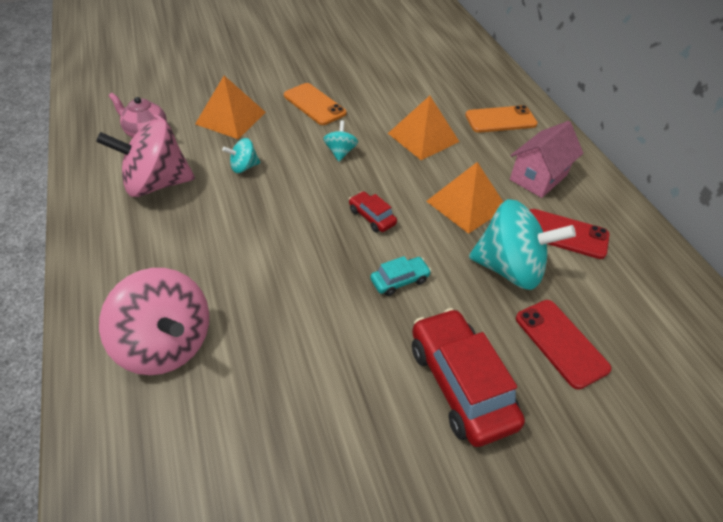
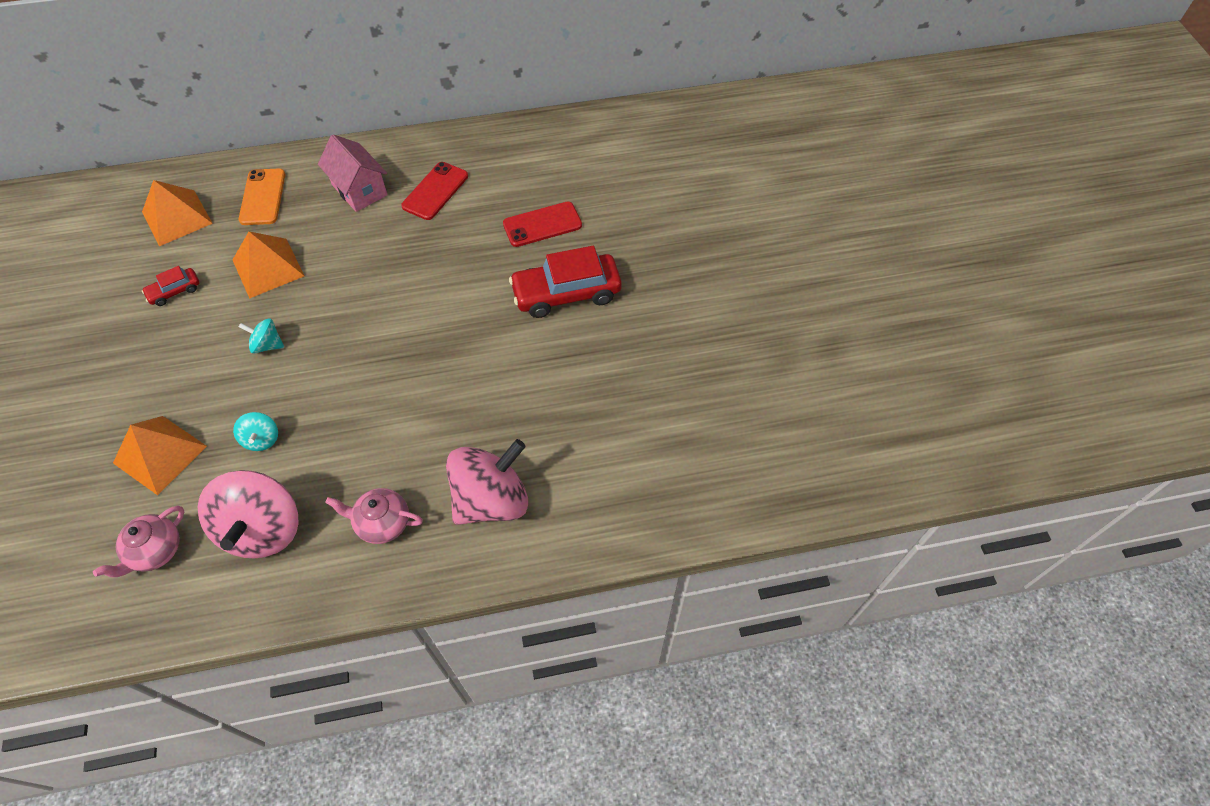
camera: 80 degrees left, 10 degrees up
orange phone [284,83,347,125] -> none
red car [349,191,397,233] -> red car moved to [142,266,199,306]
turquoise car [370,256,431,296] -> none
orange pyramid [426,162,503,234] -> orange pyramid moved to [142,180,213,246]
turquoise spinning top [469,199,576,290] -> none
none -> pink teapot [325,488,423,544]

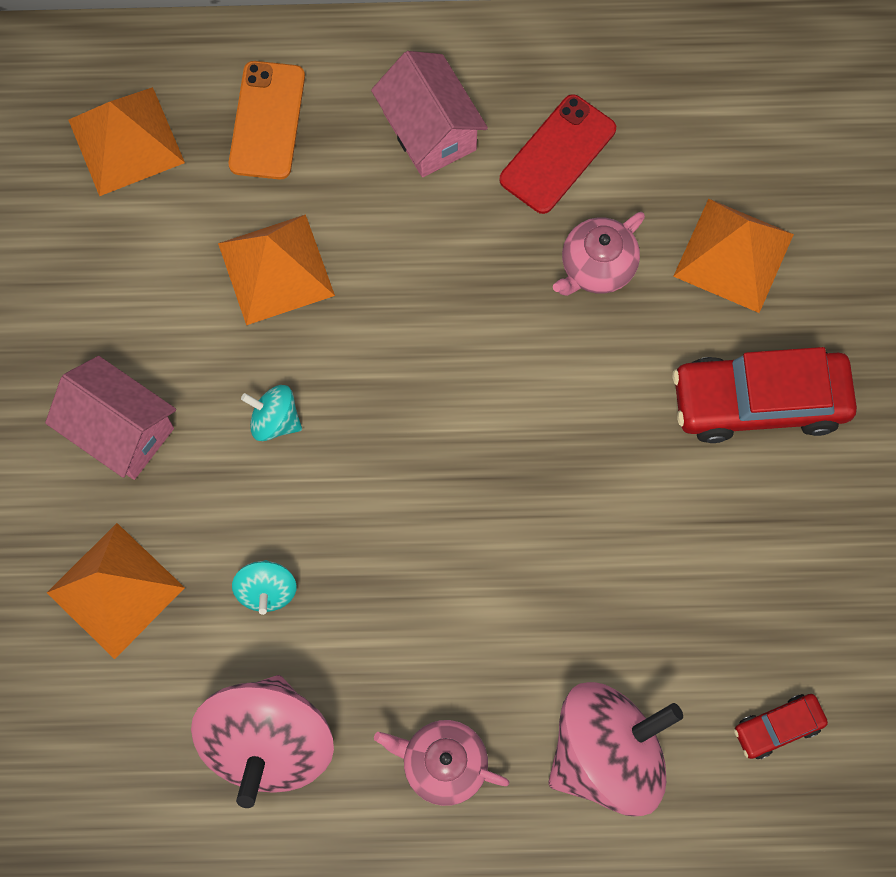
camera: 10 degrees right, 15 degrees up
pink teapot [93,506,184,577] -> pink teapot moved to [553,212,645,296]
red car [142,266,199,306] -> red car moved to [734,694,828,759]
red phone [503,202,582,247] -> orange pyramid [673,199,794,313]
none -> pink house [45,356,176,480]

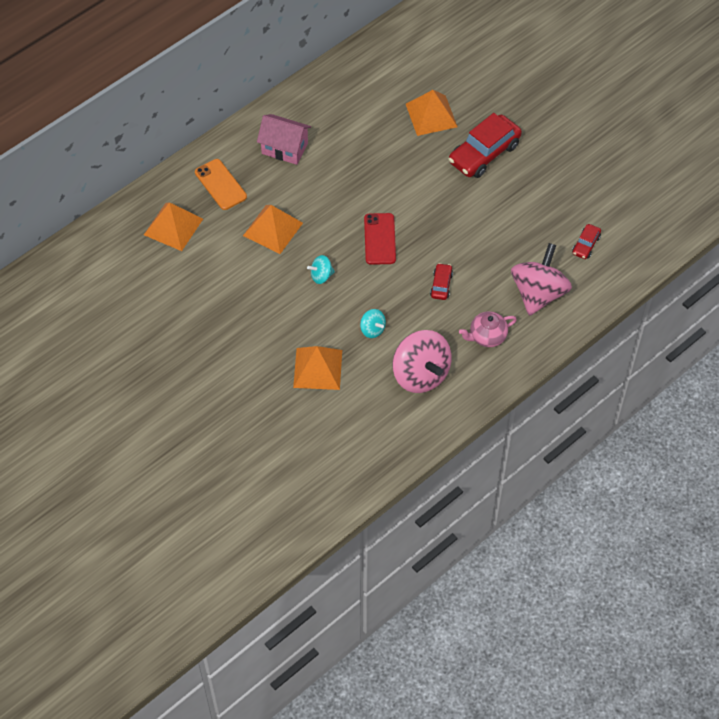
camera: 40 degrees left, 15 degrees down
pink house [45,356,176,480] -> none
red phone [499,94,616,214] -> red phone moved to [364,213,396,265]
pink teapot [553,212,645,296] -> none
none -> red car [430,263,453,300]

